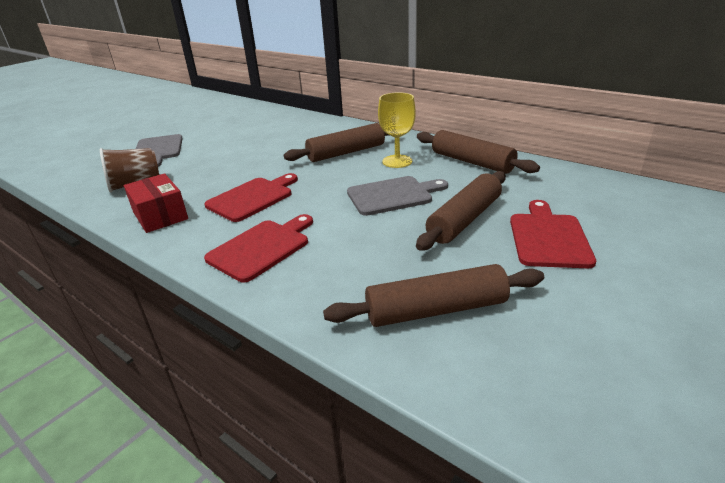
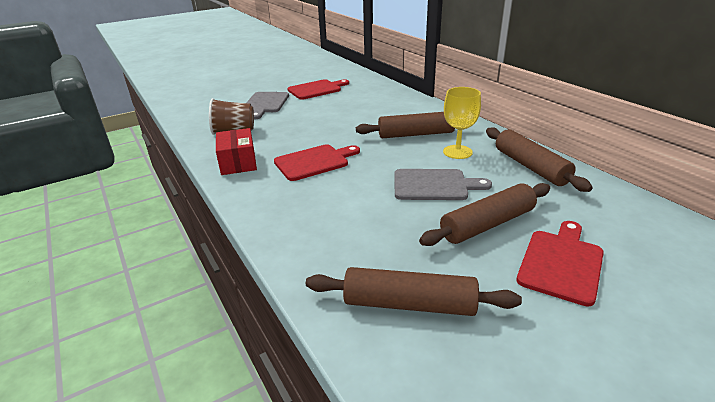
camera: 20 degrees right, 0 degrees up
red cutting board [204,214,313,282] -> red cutting board moved to [287,79,349,100]

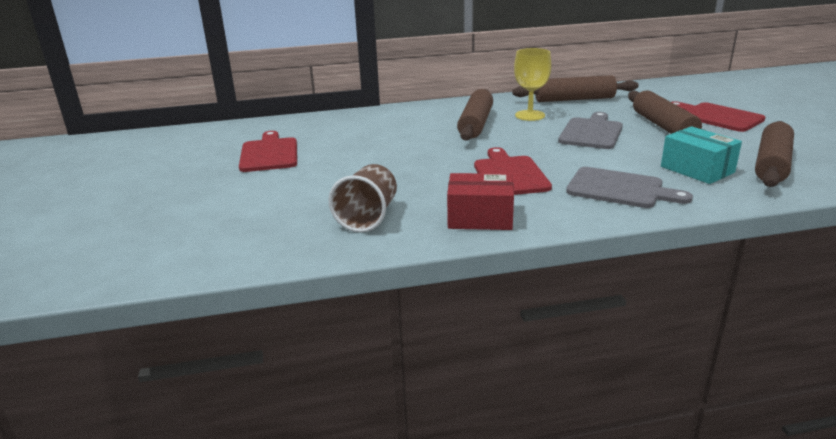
camera: 70 degrees left, 5 degrees down
grey cutting board [246,92,289,120] -> grey cutting board moved to [566,167,693,208]
none -> turquoise box [661,126,742,184]

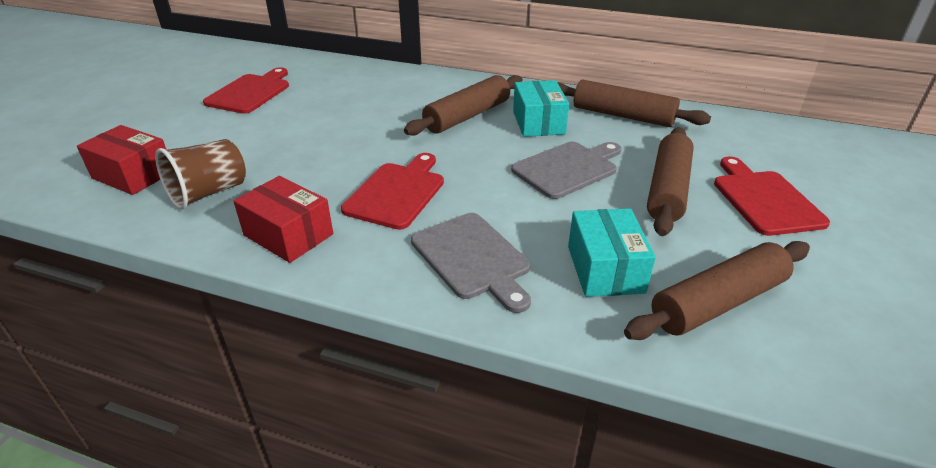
camera: 30 degrees right, 10 degrees up
yellow goblet [514,48,551,121] -> turquoise box [513,80,569,137]
none -> red box [77,125,166,195]

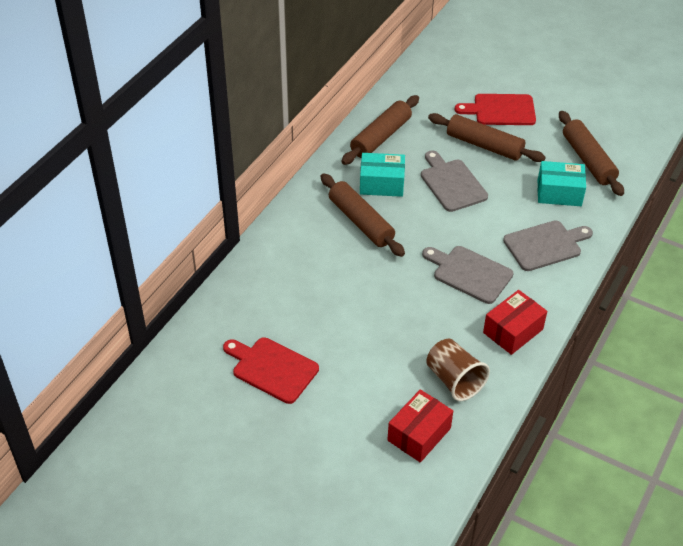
camera: 80 degrees left, 10 degrees up
red cutting board [341,153,444,230] -> grey cutting board [422,246,514,304]

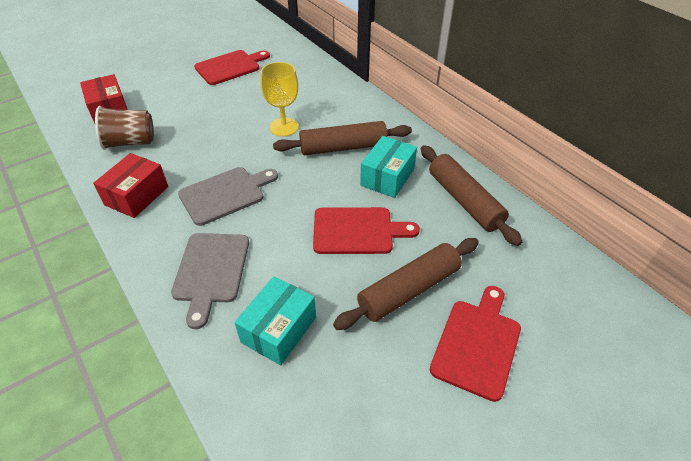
camera: 115 degrees right, 0 degrees up
grey cutting board [421,150,488,212] -> red cutting board [313,207,420,254]
red box [483,290,547,355] -> red box turned 45 degrees clockwise [93,153,168,218]
brown rolling pin [559,111,624,196] -> none
none -> yellow goblet [261,62,299,136]

